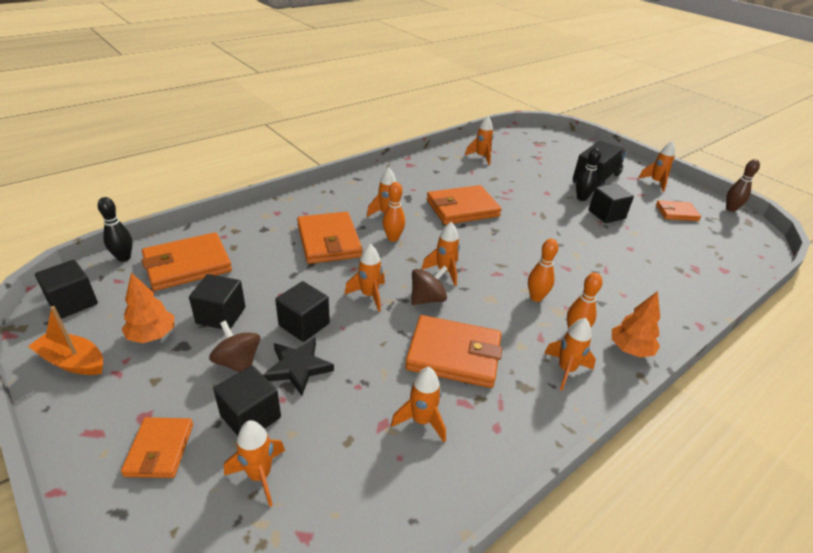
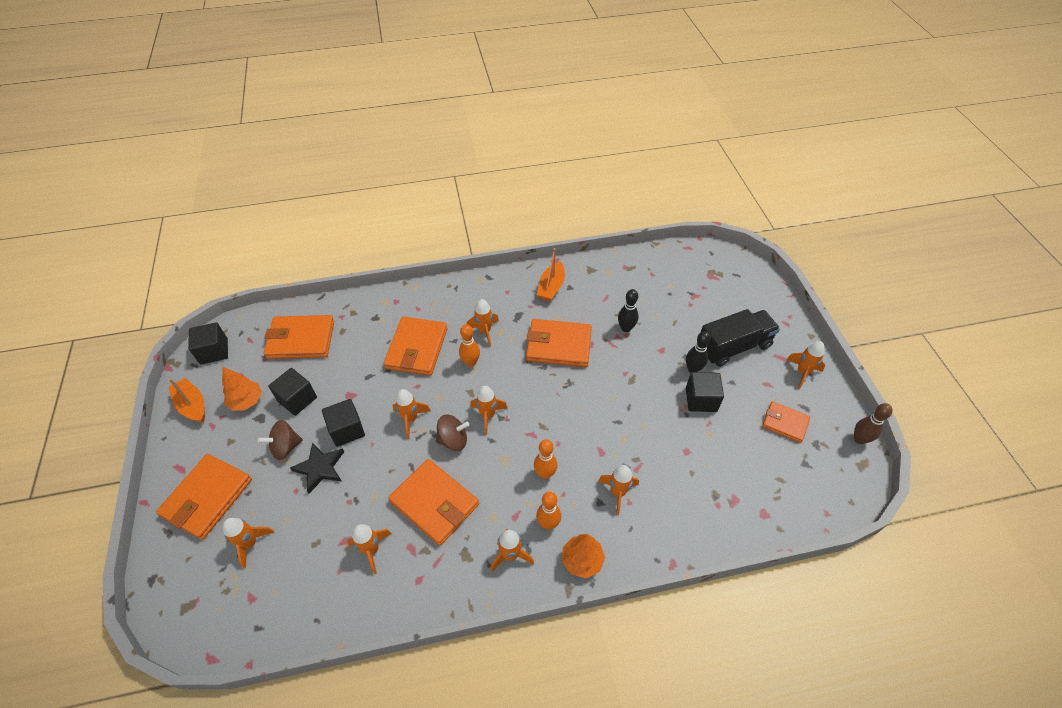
camera: 30 degrees right, 15 degrees up
black bowling pin [98,197,132,262] -> black bowling pin moved to [618,289,639,332]
orange wallet [121,417,193,478] -> orange wallet [156,454,252,540], size x1.69
brown spinning top [209,321,260,372] -> brown spinning top turned 105 degrees counterclockwise [258,420,303,460]
black cube [213,366,281,436] -> none
orange rocket [465,116,494,165] -> orange rocket moved to [598,465,639,515]
none -> orange boat [537,248,565,301]

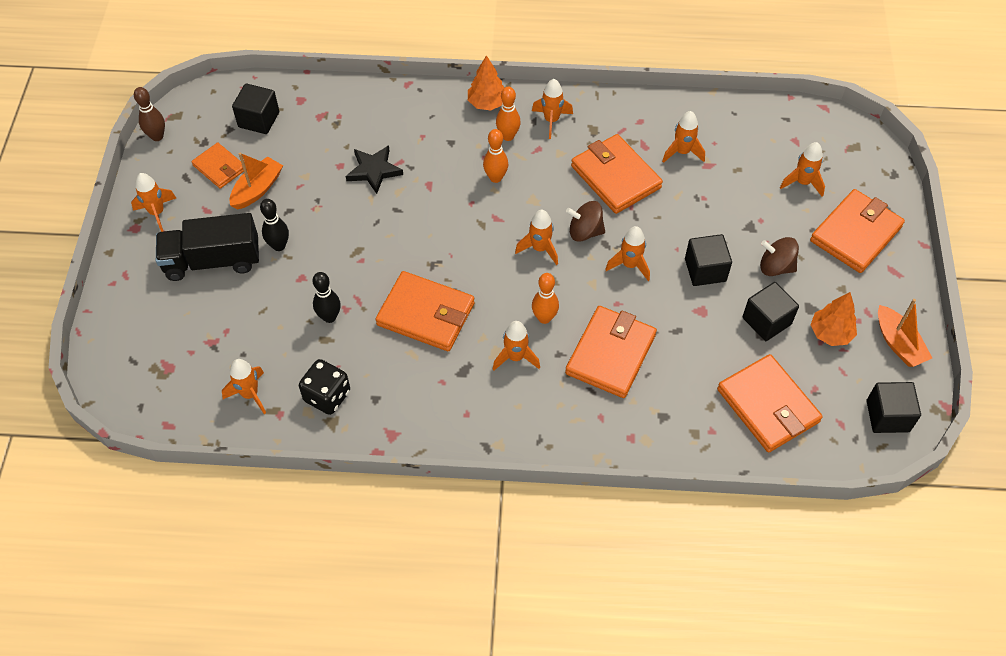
camera: 165 degrees left, 5 degrees up
brown spinning top [258,420,303,460] -> brown spinning top turned 150 degrees counterclockwise [760,237,799,276]
orange wallet [264,315,334,359] -> orange wallet turned 45 degrees clockwise [717,354,823,453]
black star [290,442,344,493] -> black star moved to [346,145,403,194]
orange boat [537,248,565,301] -> orange boat moved to [230,152,283,210]
orange rocket [598,465,639,515] -> orange rocket moved to [222,359,266,414]
black cube [686,372,724,412] -> black cube moved to [232,83,279,134]
none -> black dice [299,359,350,415]

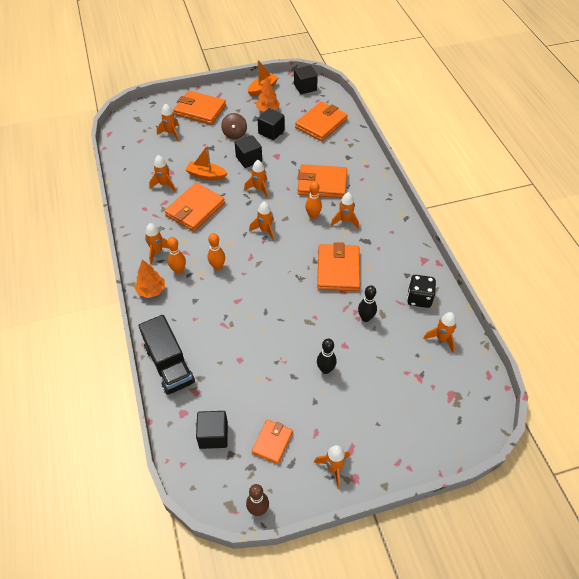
camera: 110 degrees left, 5 degrees down
black truck [156,213,259,281] -> black truck moved to [138,315,195,395]
orange boat [230,152,283,210] -> orange boat moved to [186,146,227,180]
black star [346,145,403,194] -> none
brown spinning top [566,201,605,242] -> none

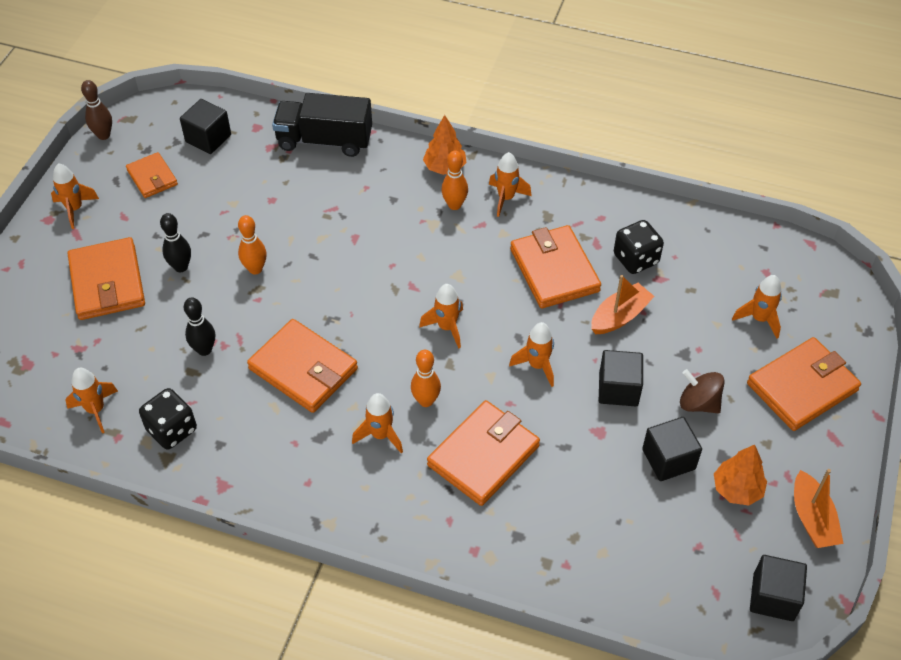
camera: 125 degrees right, 0 degrees up
orange rocket [149,155,176,192] -> black dice [614,220,664,274]
orange bowling pin [208,233,225,270] -> orange bowling pin moved to [238,215,267,275]
orange wallet [295,101,348,141] -> orange wallet moved to [67,237,145,320]

